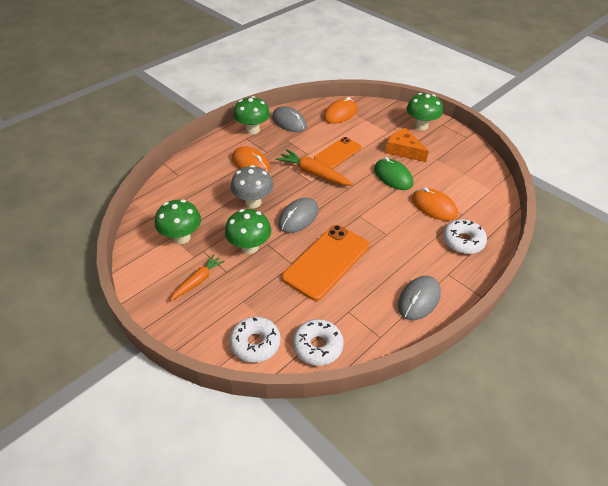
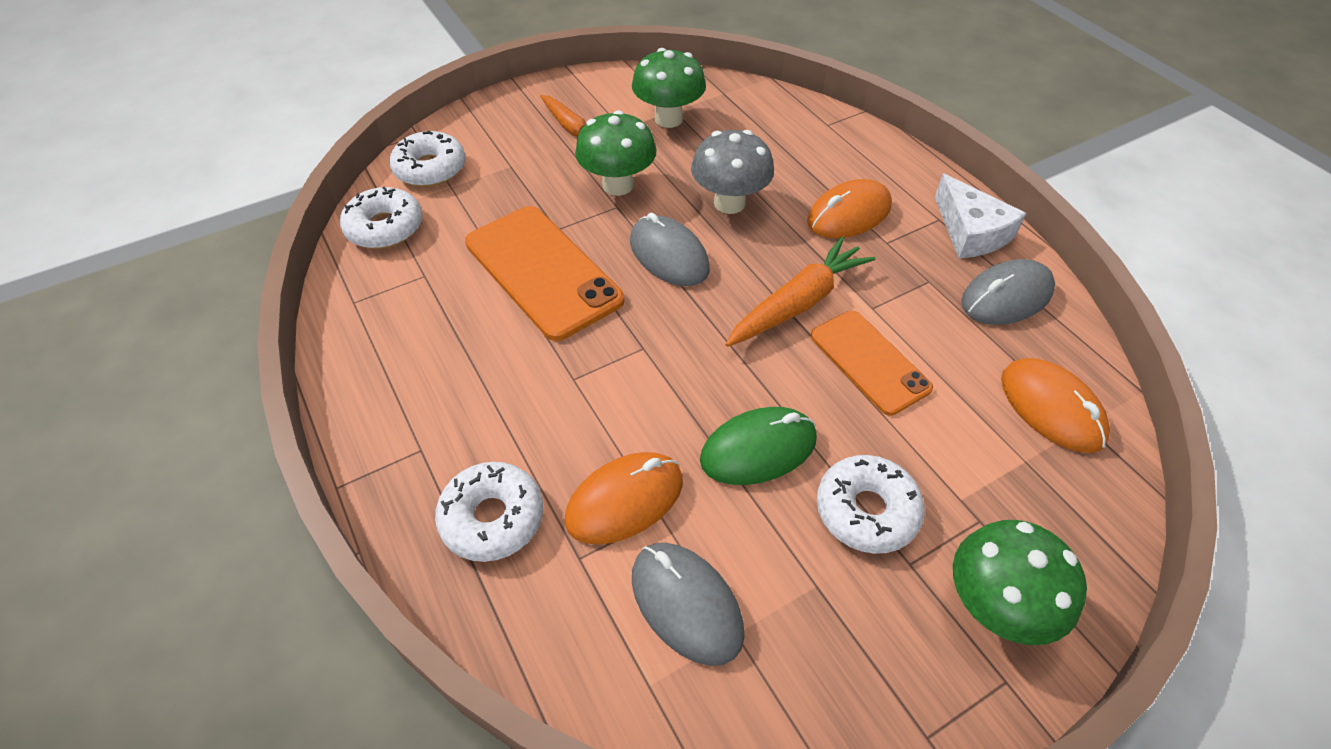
camera: 105 degrees right, 5 degrees up
green mushroom [233,96,270,135] -> white cheese [935,174,1026,258]
orange cheese [385,128,429,162] -> white donut [817,455,925,554]
grey mouse [398,276,441,320] -> grey mouse moved to [632,543,745,666]

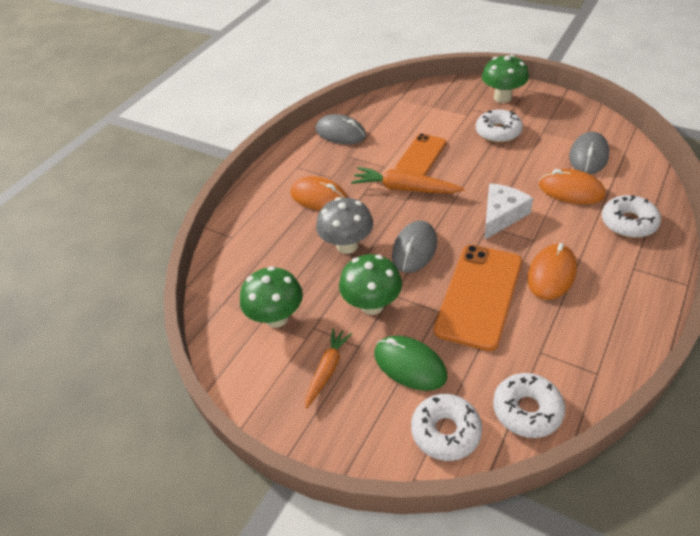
camera: 115 degrees left, 5 degrees down
green mouse [700,407,817,485] -> green mouse moved to [374,336,447,391]
white cheese [935,174,1026,258] -> white cheese moved to [485,183,533,239]
orange mouse [1001,358,1110,453] -> orange mouse moved to [527,243,577,300]

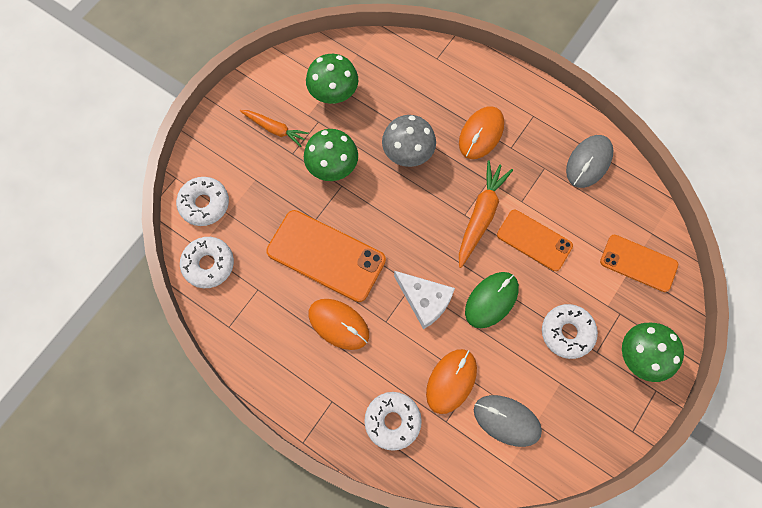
camera: 90 degrees right, 25 degrees up
green mouse [374,336,447,391] -> green mouse moved to [465,272,519,328]
grey mouse [392,221,437,273] -> none
none -> orange phone [600,234,678,292]

